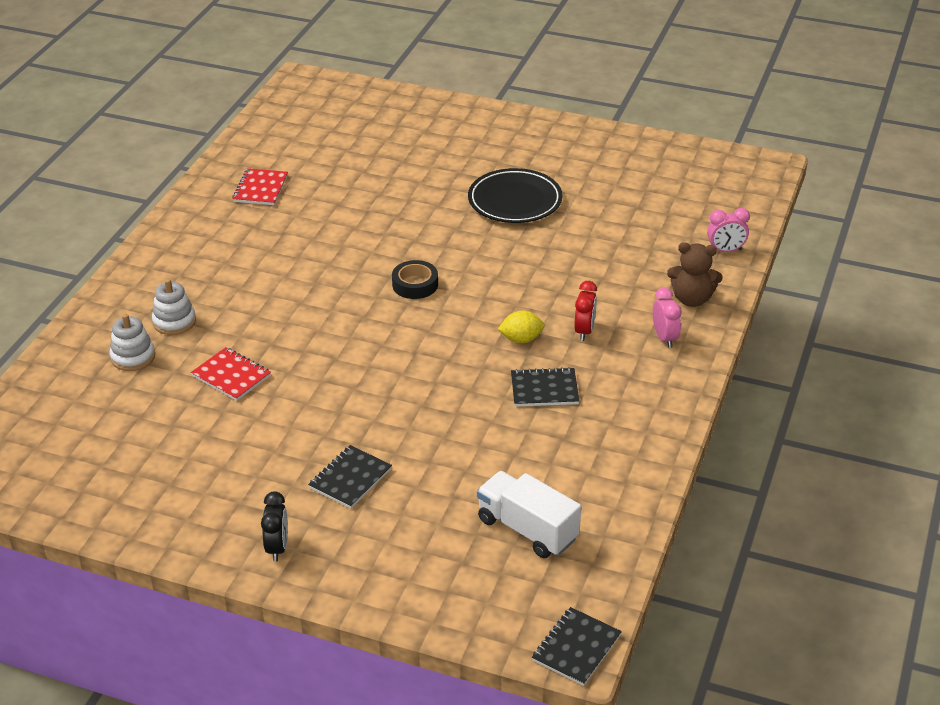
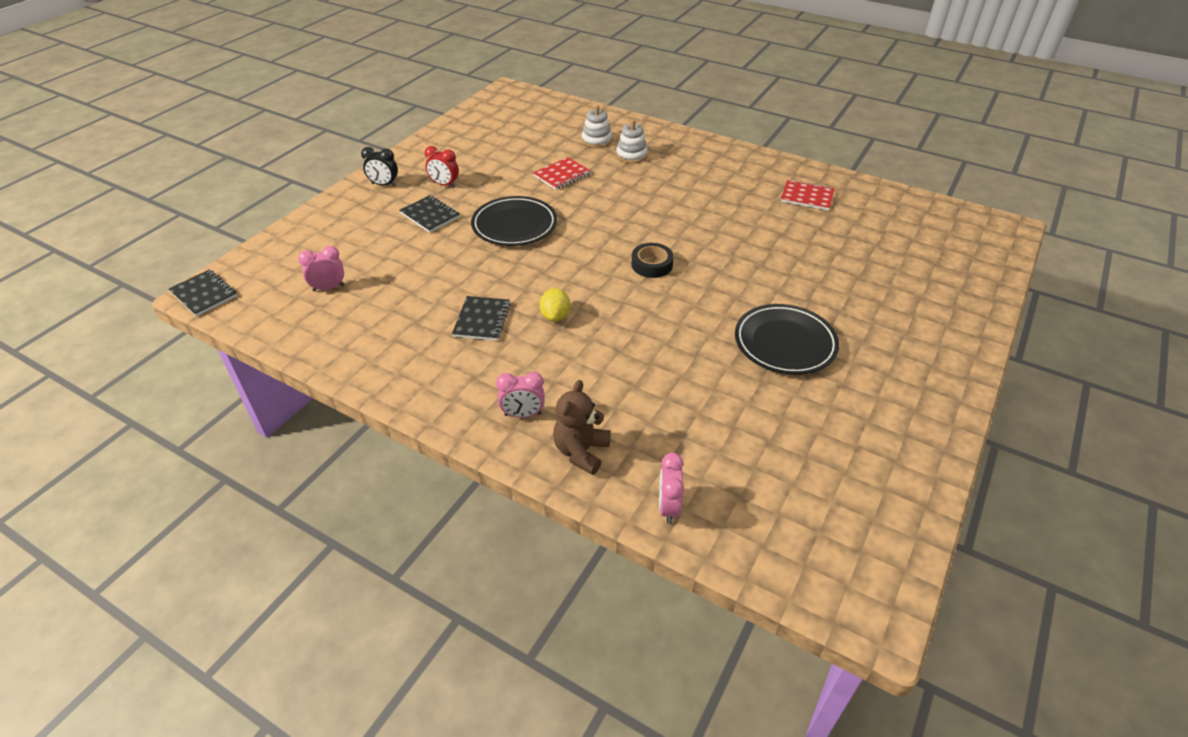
camera: 100 degrees right, 5 degrees up
white truck [477,471,581,558] -> pink clock [298,246,345,291]
red clock [574,281,597,341] -> red clock moved to [425,146,459,188]
none -> black plate [471,196,557,246]

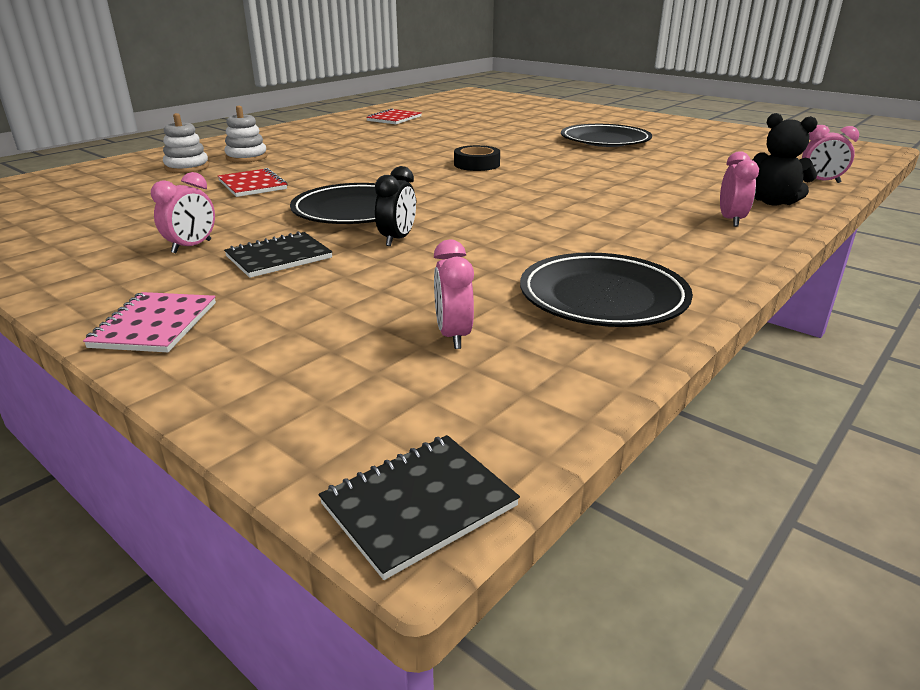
camera: 80 degrees left, 15 degrees down
black clock [361,147,398,186] -> black clock moved to [375,166,416,246]
red clock [425,146,459,188] -> pink clock [151,172,215,253]
black notebook [452,296,511,341] -> none
yellow lemon [539,288,570,321] -> none
brown teddy bear [553,380,611,475] -> black teddy bear [753,113,818,206]
none -> pink notebook [83,292,216,352]
none -> black plate [520,252,693,327]

